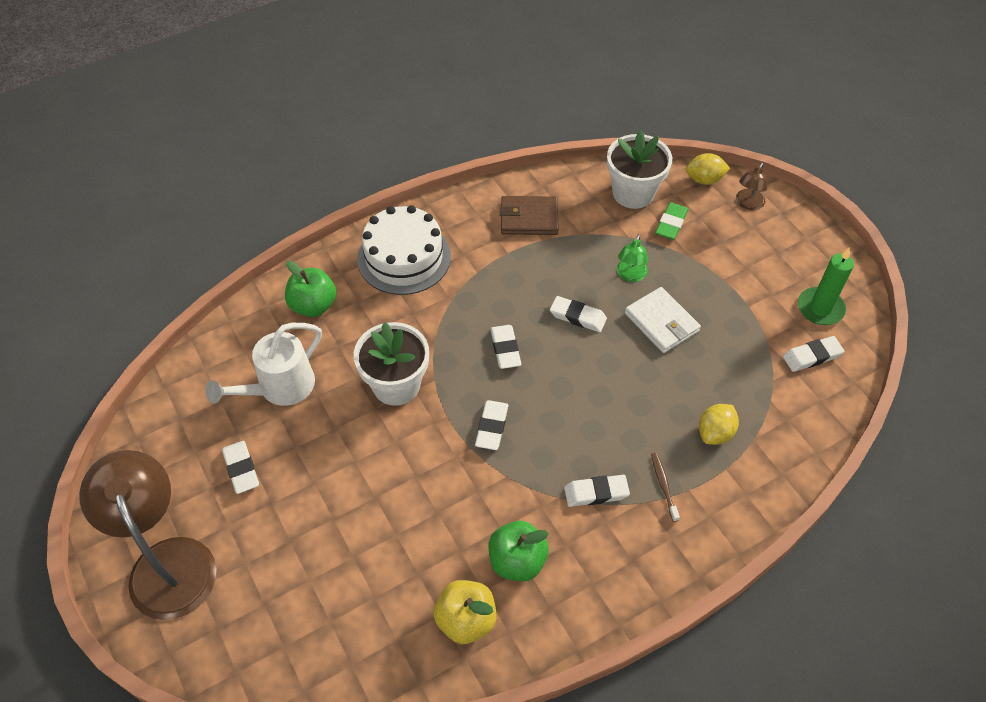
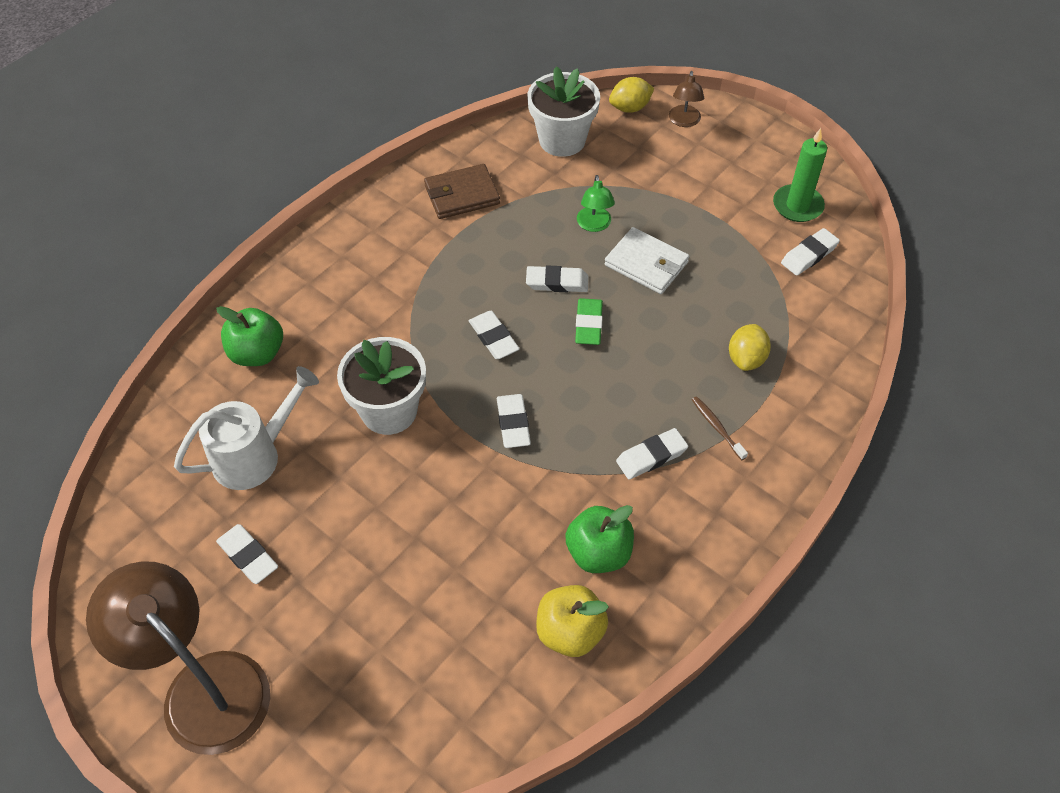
camera: 20 degrees left, 0 degrees up
white watering can [205,323,322,406] -> white watering can turned 150 degrees counterclockwise [174,366,319,490]
white cake [357,205,451,295] -> none
green eraser [655,202,688,240] -> green eraser moved to [575,298,603,345]

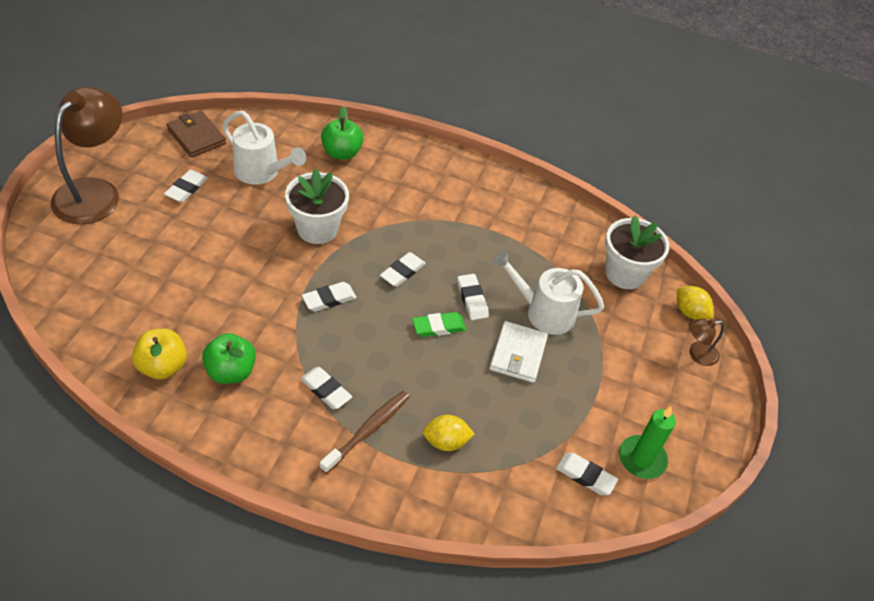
camera: 65 degrees right, 5 degrees down
brown wallet [424,164,500,219] -> brown wallet moved to [166,111,226,158]
green lamp [577,175,615,232] -> white watering can [492,250,604,335]
brown toothbrush [692,396,748,460] -> brown toothbrush [320,391,410,474], size x1.71

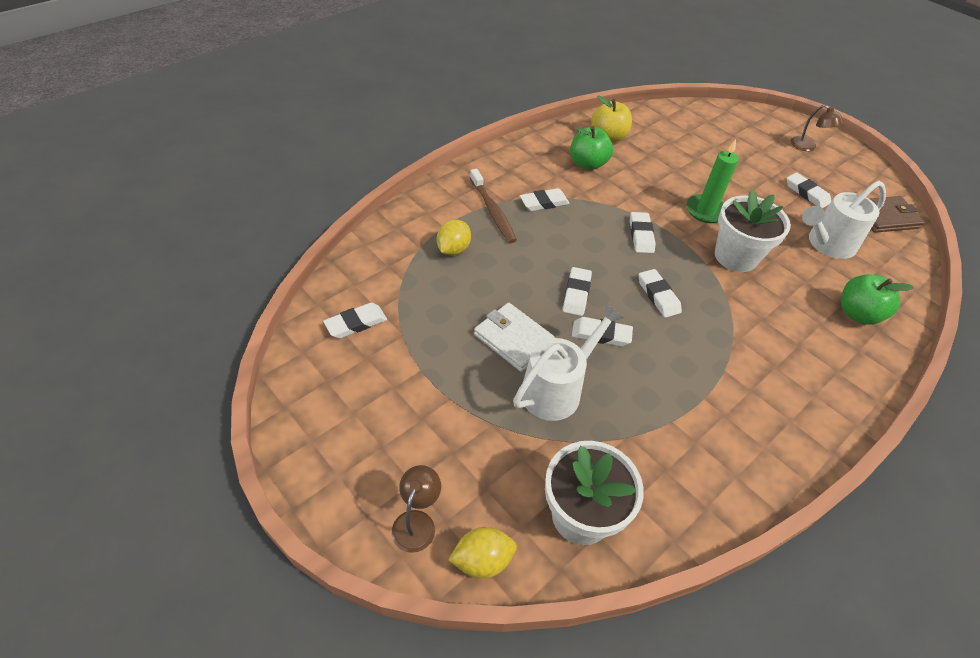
camera: 120 degrees right, 0 degrees up
brown lamp [51,87,122,224] -> brown lamp [791,105,844,151], size x0.44
green eraser [412,312,466,337] -> white eraser [563,267,592,316]
green candle [619,407,676,479] -> green candle moved to [686,140,739,223]

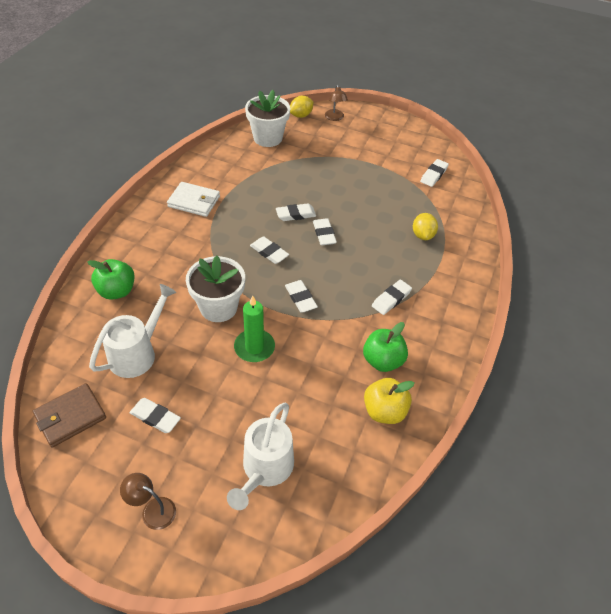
camera: 155 degrees right, 0 degrees up
brown toothbrush [470,169,517,243] -> none
white wallet [474,303,556,372] -> white wallet moved to [167,182,220,217]
white watering can [513,303,625,421] -> white watering can moved to [227,403,294,510]

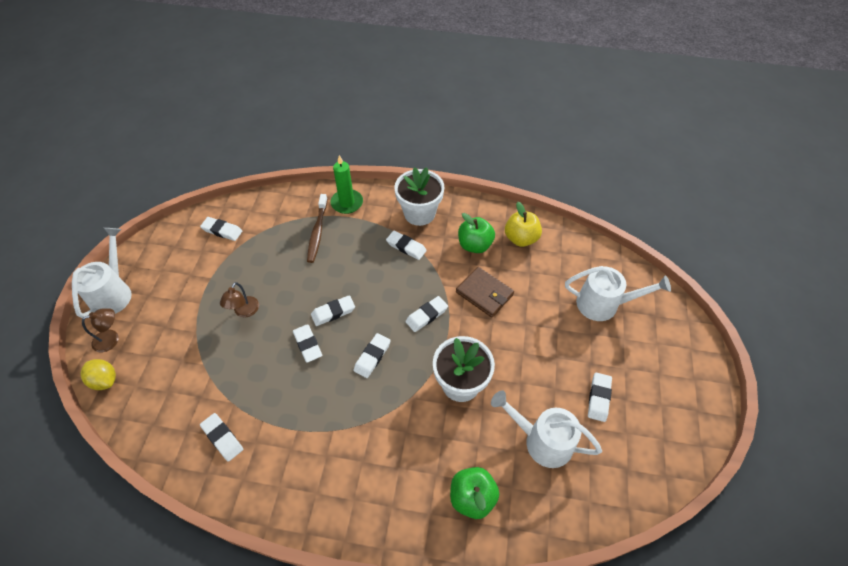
camera: 100 degrees left, 5 degrees up
brown wallet [33,383,106,448] -> brown wallet moved to [456,267,514,317]
brown lamp [120,473,176,530] -> brown lamp moved to [220,282,259,317]
white wallet [167,182,220,217] -> none
green candle [234,295,275,362] -> green candle moved to [331,155,363,214]
white flower pot [245,90,290,147] -> white flower pot moved to [394,167,445,226]
yellow lemon [413,213,438,240] -> brown toothbrush [307,194,328,263]
none -> white watering can [72,228,132,318]
none -> white eraser [200,413,243,462]

